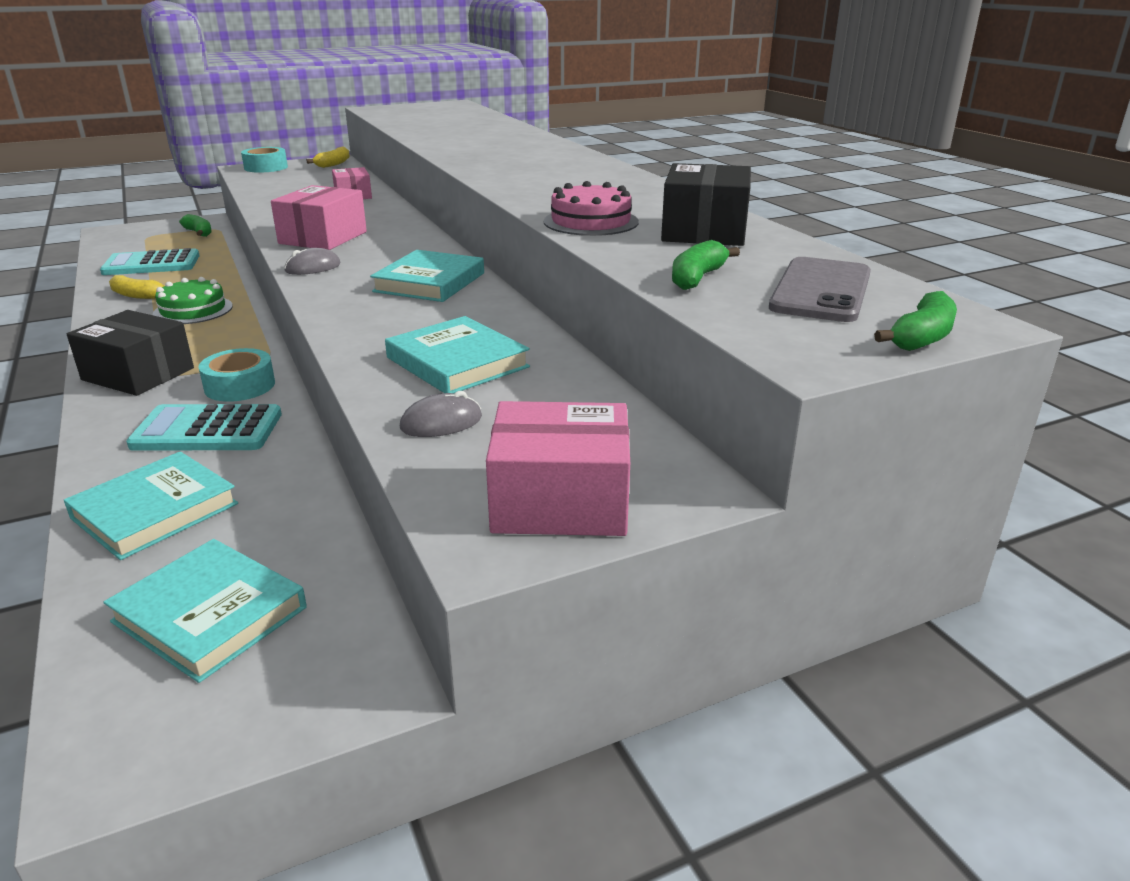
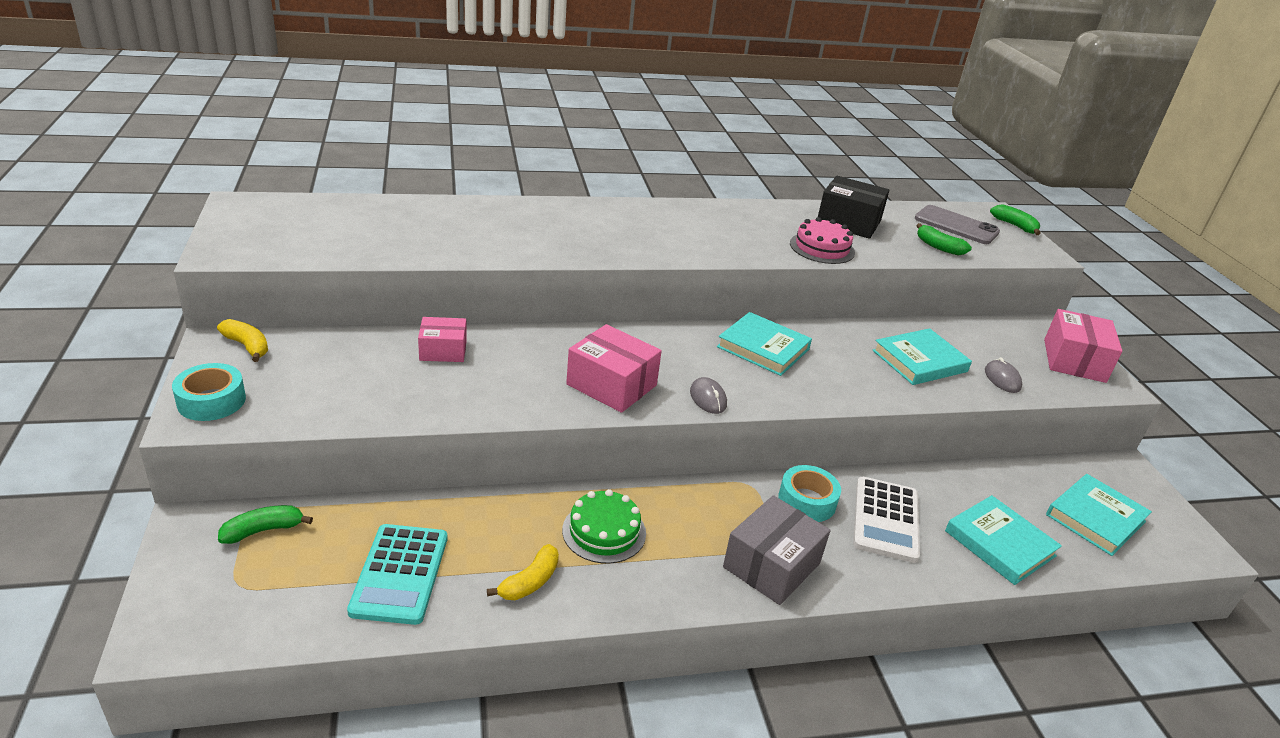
camera: 80 degrees left, 5 degrees up
black box [67,310,194,396] -> grey box [723,495,831,605]
turquoise calculator [126,404,282,451] -> white calculator [853,477,920,563]

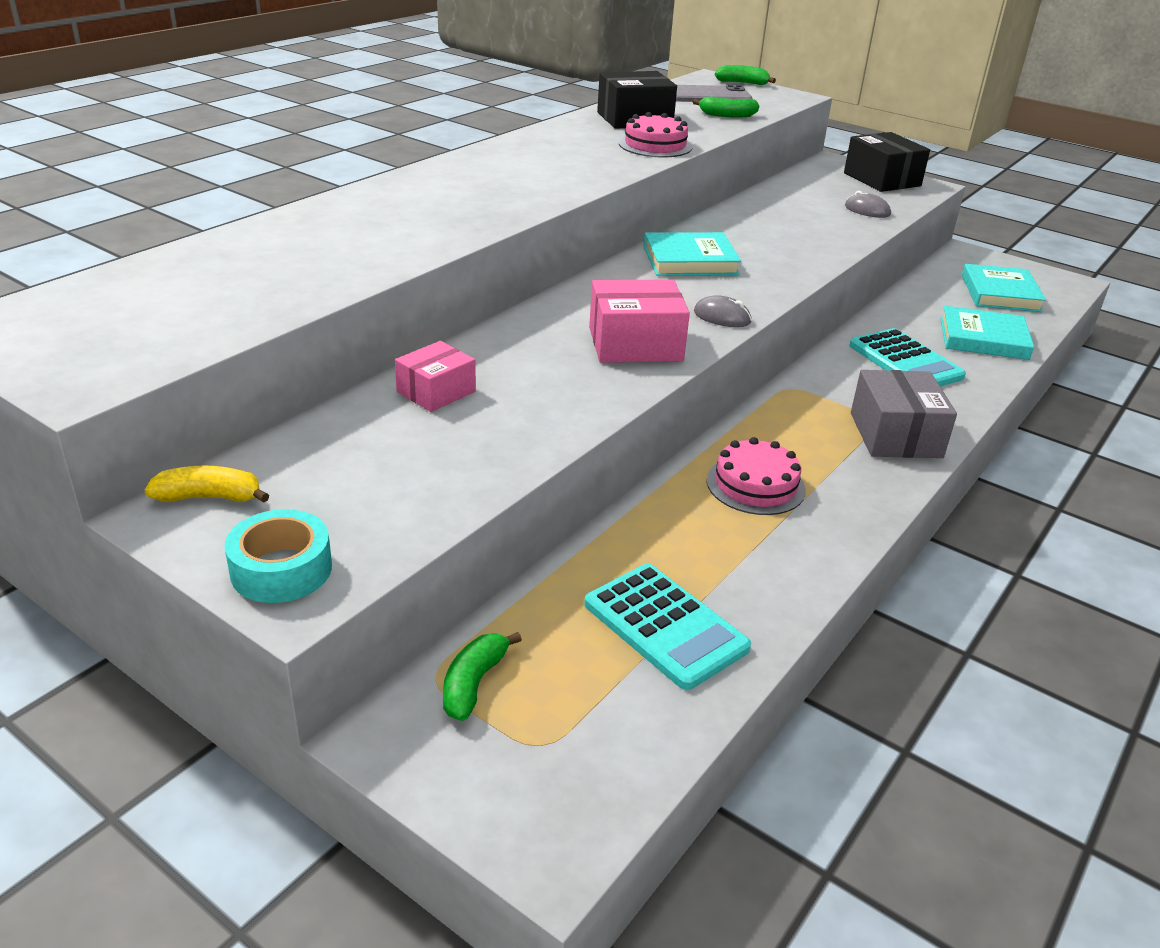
camera: 40 degrees left, 0 degrees up
yellow banana [487,544,559,600] -> none
green cake [562,489,646,564] -> pink cake [706,437,806,515]
turquoise tape [778,465,841,522] -> none
white calculator [853,477,920,563] -> turquoise calculator [849,328,966,386]
turquoise book [873,328,972,385] -> none
pink box [1044,309,1122,383] -> black box [844,132,930,192]

